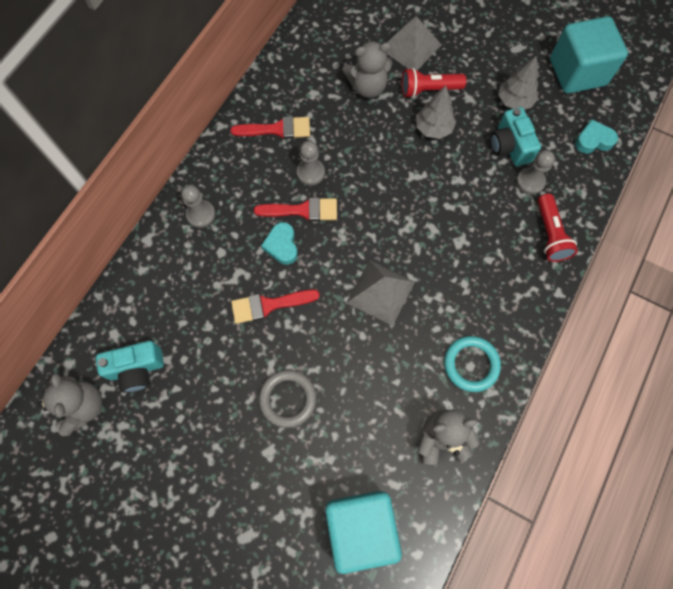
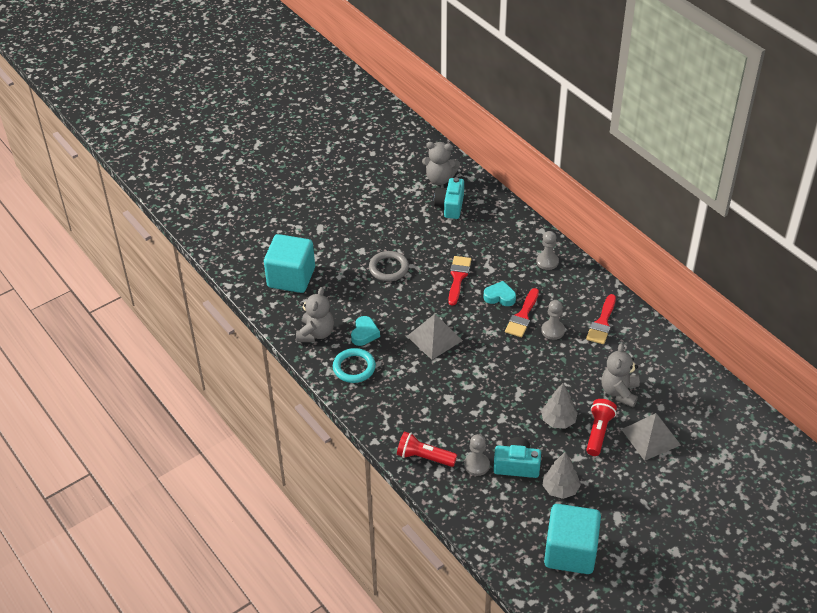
camera: 115 degrees right, 25 degrees down
turquoise heart [575,119,618,154] -> turquoise heart moved to [351,316,380,346]

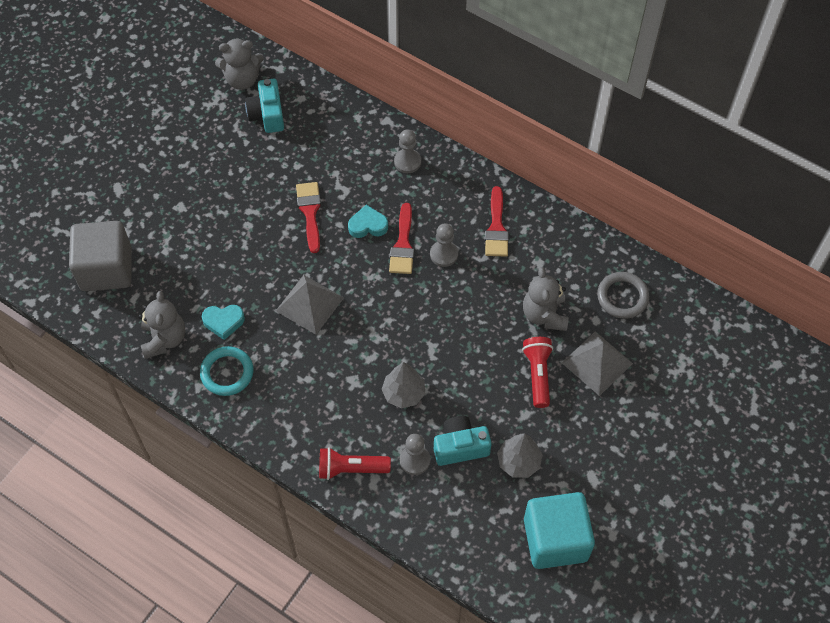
camera: 20 degrees left, 15 degrees up
turquoise cube [264,234,315,293] -> grey cube [69,221,132,291]
turquoise heart [351,316,380,346] -> turquoise heart turned 90 degrees clockwise [202,305,245,340]
grey ring [369,251,409,281] -> grey ring moved to [597,272,649,319]
grey tree [541,383,578,429] -> grey tree moved to [382,362,425,408]

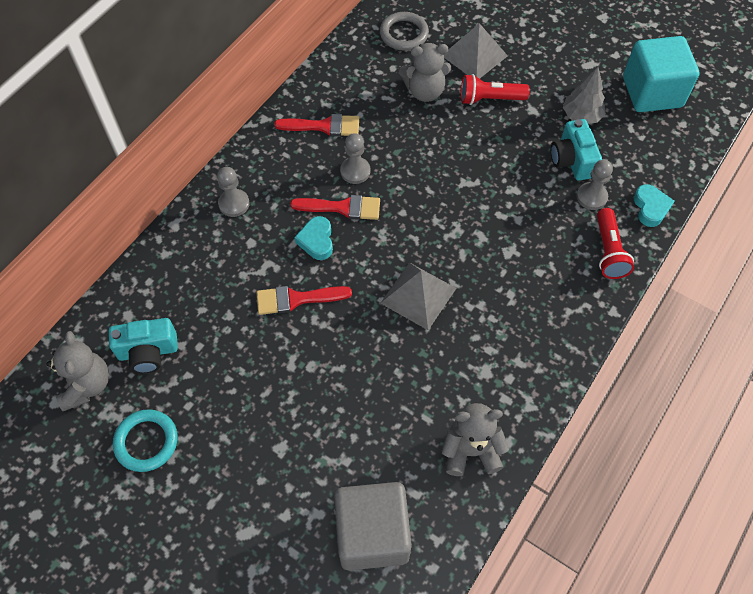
camera: 90 degrees left, 0 degrees up
turquoise ring [200,346,254,396] -> turquoise ring moved to [113,409,178,472]
turquoise heart [202,305,245,340] -> turquoise heart moved to [634,184,674,227]
grey tree [382,362,425,408] -> none

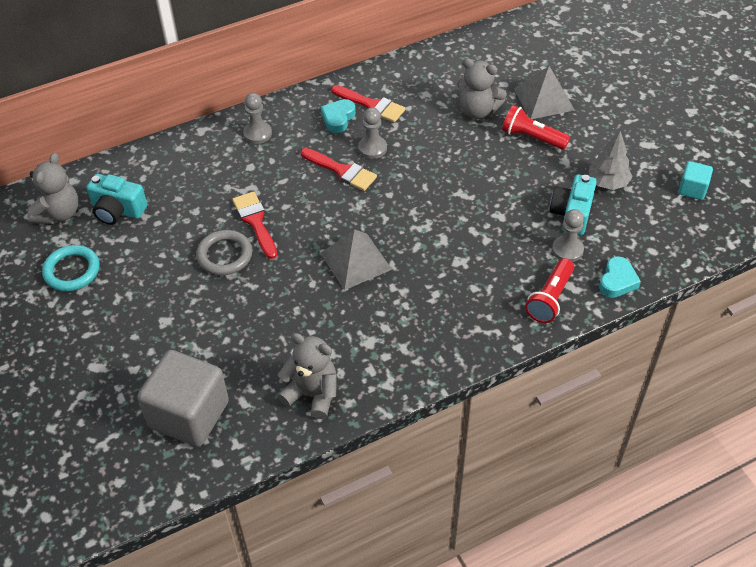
camera: 30 degrees right, 10 degrees down
red brush [256,286,352,315] -> red brush turned 45 degrees clockwise [232,191,277,259]
turquoise heart [294,216,333,260] -> turquoise heart moved to [321,99,356,133]
grey ring [380,12,429,51] -> grey ring moved to [196,230,252,275]
turquoise cube [623,36,699,112] -> turquoise cube [678,161,713,200], size x0.48

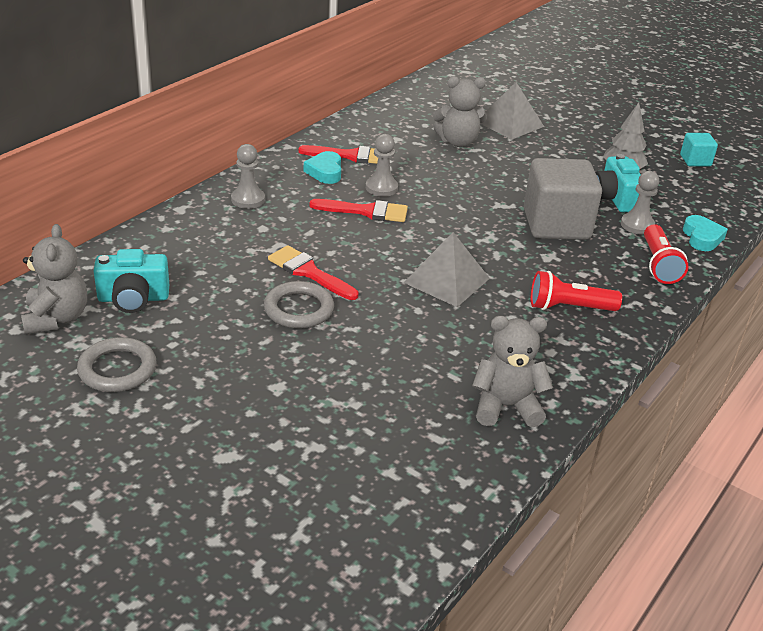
camera: 30 degrees left, 15 degrees down
turquoise ring [42,245,99,291] -> grey ring [77,337,156,392]
grey cube [137,350,229,447] -> grey cube moved to [524,158,602,240]
red flashlight [502,105,570,150] -> red flashlight moved to [531,271,622,311]

